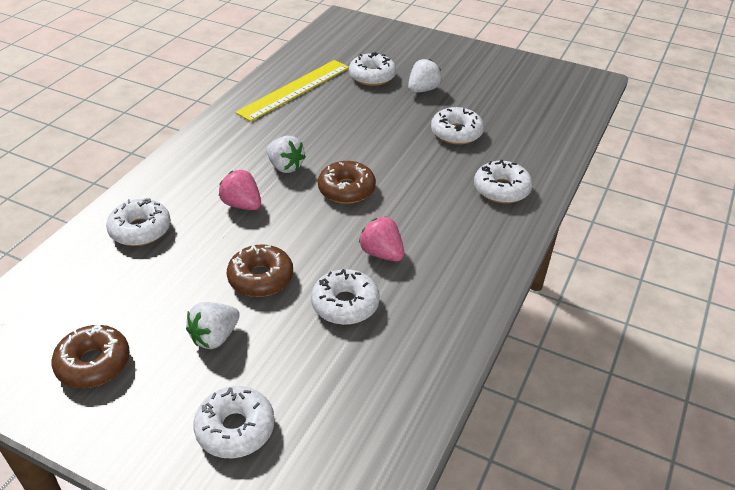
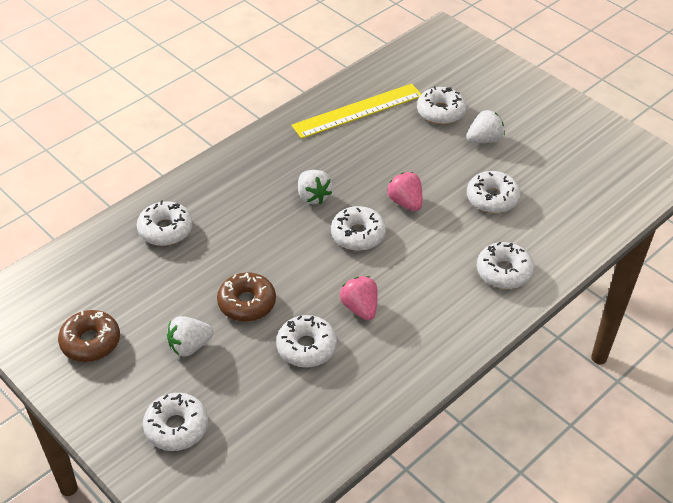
camera: 20 degrees right, 5 degrees up
pink strawberry [219,170,261,210] -> pink strawberry moved to [387,172,422,211]
brown donut [318,161,376,204] -> white donut [331,206,386,251]

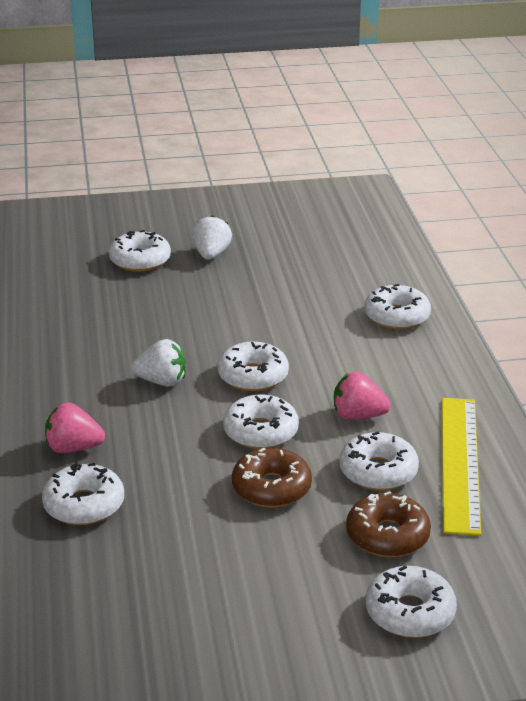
camera: 55 degrees left, 15 degrees down
brown donut [58,310,120,362] -> brown donut moved to [346,491,431,557]
white strawberry [167,316,214,357] -> none
yellow ruler [291,84,421,139] -> yellow ruler moved to [442,398,481,536]
pink strawberry [387,172,422,211] -> pink strawberry moved to [45,403,105,453]
white donut [467,171,521,213] -> white donut moved to [223,395,299,449]

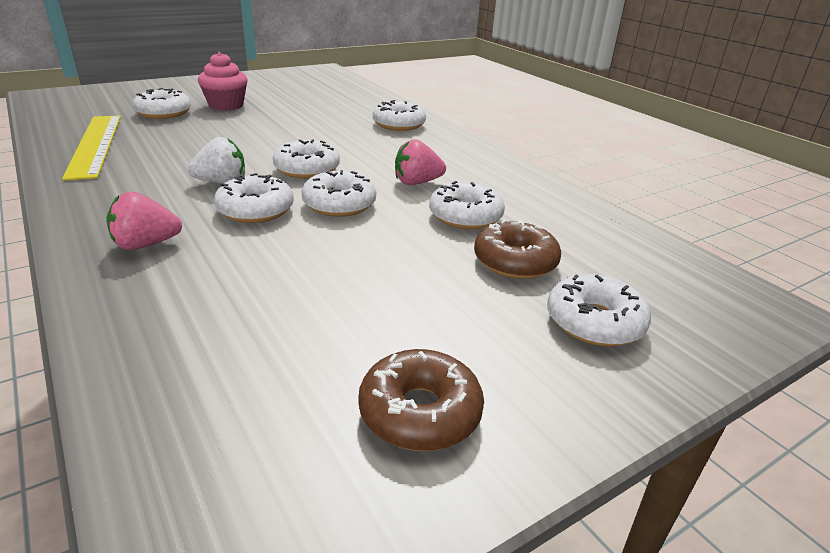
camera: 25 degrees left, 0 degrees up
white donut [42,463,124,525] -> white donut moved to [214,173,294,223]
white strawberry [192,215,232,260] -> pink cupcake [198,52,248,111]
brown donut [232,448,312,508] -> brown donut moved to [358,349,484,451]
yellow ruler [442,398,481,536] -> yellow ruler moved to [62,115,121,181]

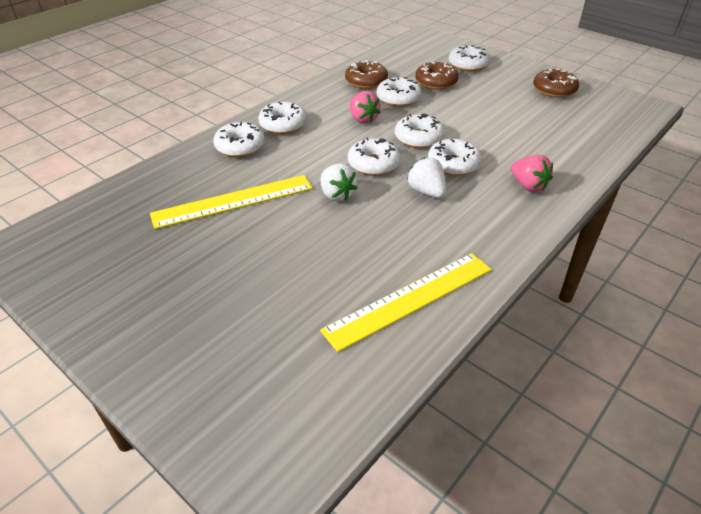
camera: 105 degrees left, 10 degrees up
white donut [133,88,191,119] -> white donut moved to [258,102,307,134]
pink cupcake [198,52,248,111] -> none
none -> yellow ruler [150,175,313,229]
none -> white strawberry [321,163,357,201]
none -> brown donut [345,60,388,89]

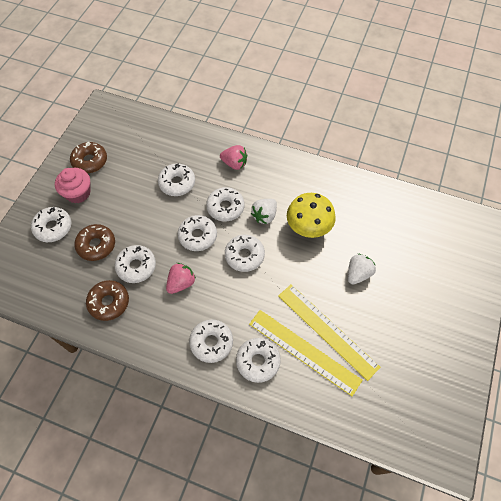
camera: 110 degrees left, 20 degrees up
yellow ruler [320,253,492,352] -> yellow ruler moved to [249,310,362,396]
white strawberry [321,163,357,201] -> white strawberry moved to [348,254,376,284]
pink strawberry [511,155,553,192] -> pink strawberry turned 75 degrees clockwise [220,145,247,170]
none -> pink cupcake [55,168,90,203]
none -> white donut [158,163,195,196]
none -> yellow mushroom [287,193,336,238]

